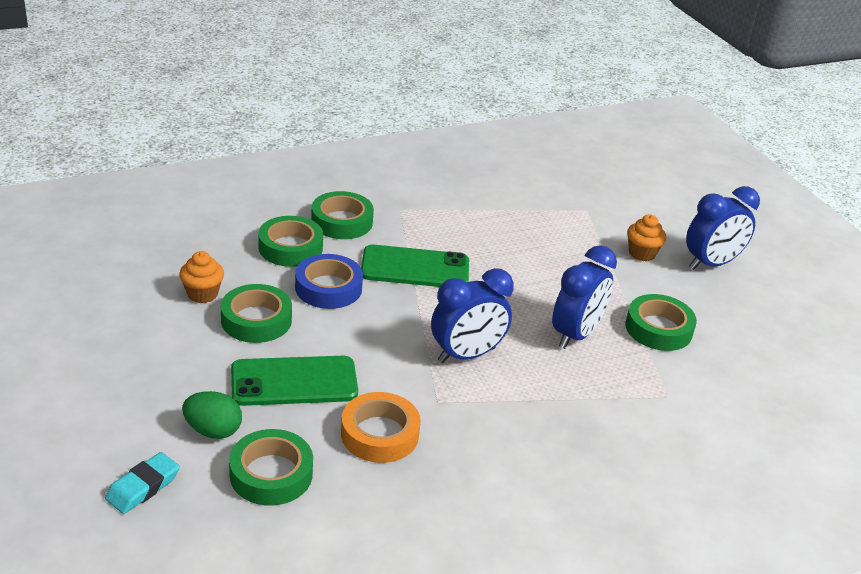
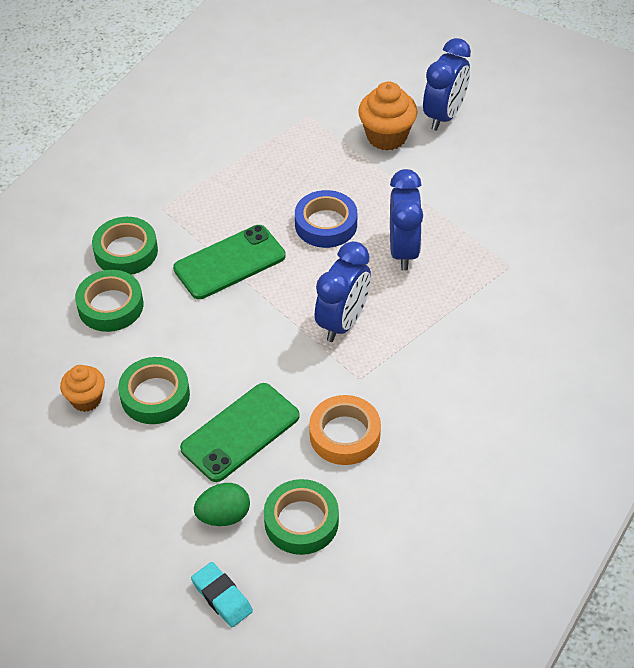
camera: 30 degrees left, 15 degrees up
turquoise eraser [105,452,180,514] -> turquoise eraser turned 45 degrees counterclockwise [191,562,253,627]
blue tape [295,254,363,309] -> blue tape moved to [295,190,357,248]
green tape [625,294,697,351] -> none
orange cupcake [627,214,666,261] -> orange cupcake [358,81,417,151], size x1.55

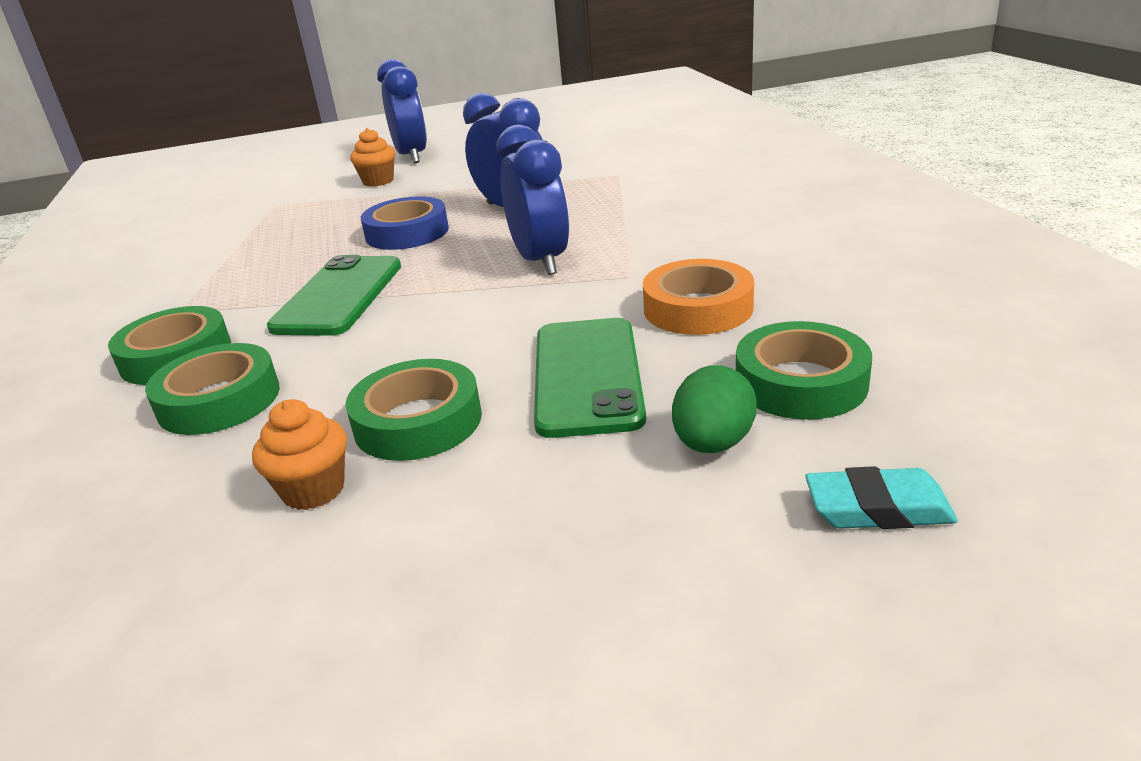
camera: 45 degrees left, 20 degrees down
orange cupcake [358,81,417,151] -> orange cupcake [350,128,395,187], size x0.64

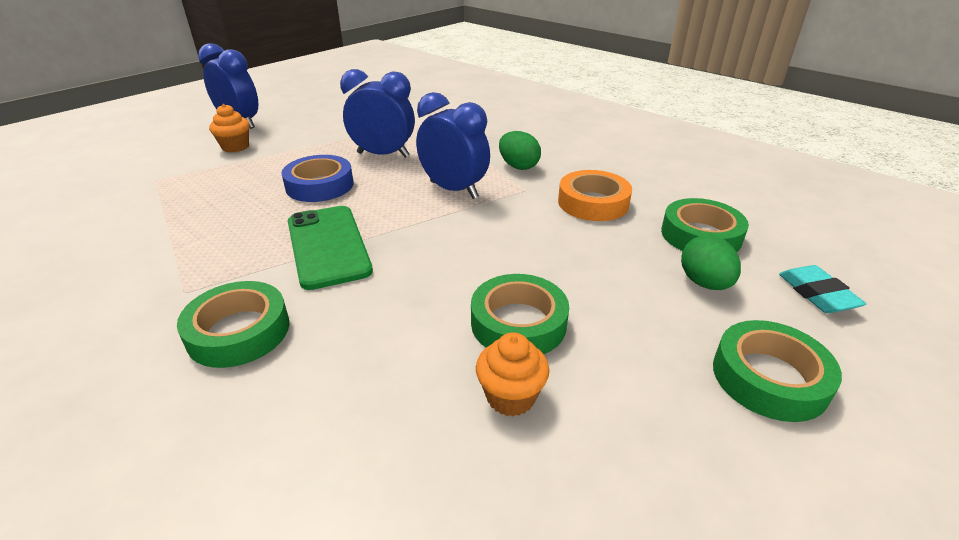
camera: 35 degrees left, 5 degrees up
green tape [145,343,280,435] -> green tape moved to [713,320,842,422]
green phone [534,318,646,438] -> none
turquoise eraser [805,466,958,529] -> turquoise eraser turned 75 degrees counterclockwise [779,265,866,313]
none -> green egg [499,131,541,170]

